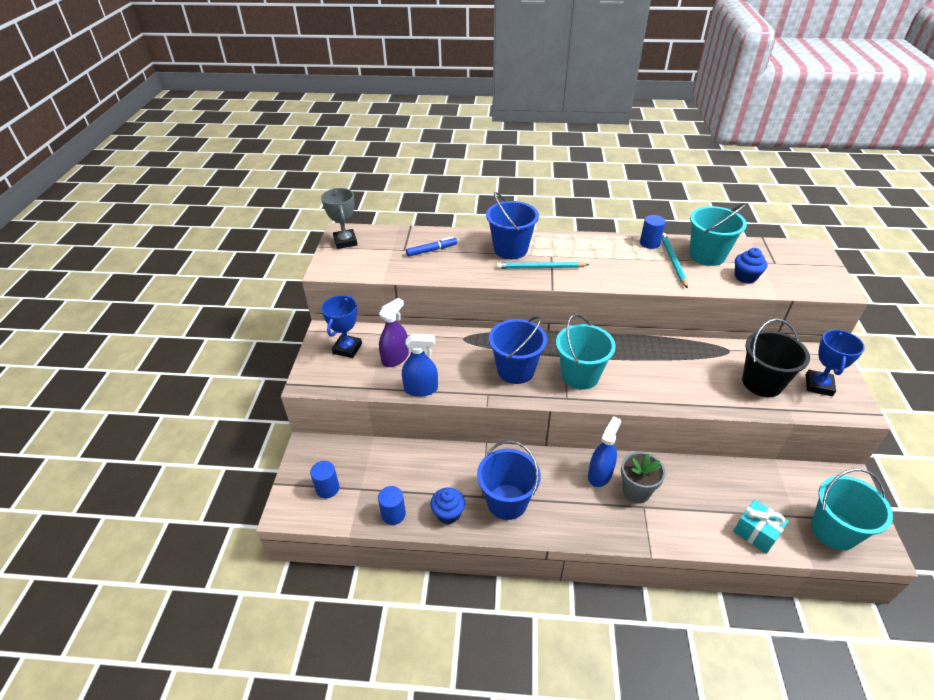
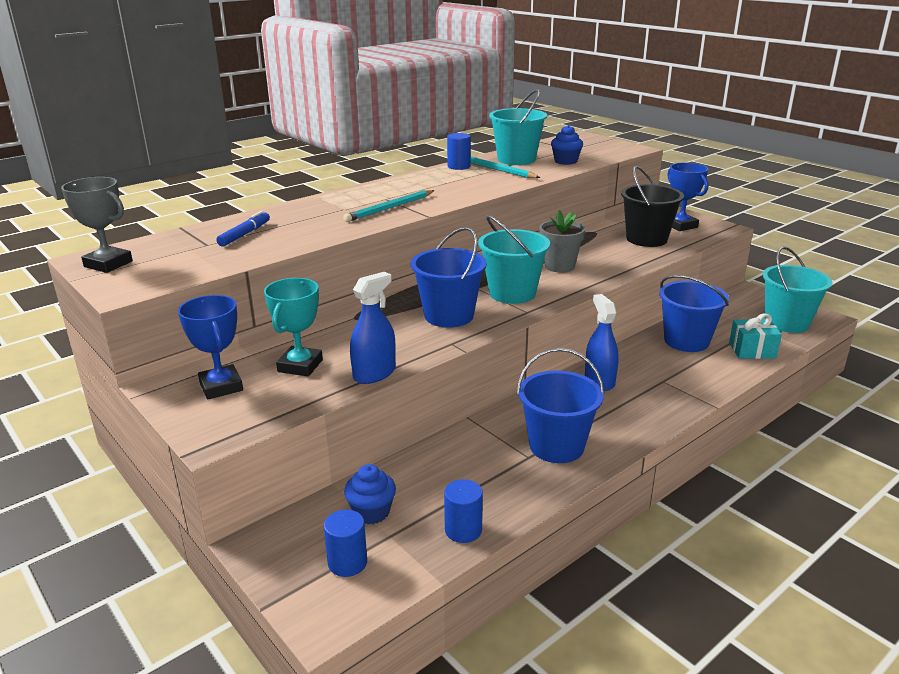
camera: 45 degrees left, 15 degrees down
purple spray bottle [379,298,409,367] -> turquoise trophy [264,278,323,376]
blue cupcake [430,487,465,524] -> blue cupcake moved to [344,464,396,524]
blue bucket [486,192,539,259] -> blue bucket moved to [659,275,729,352]
grey flower pot [621,452,666,504] -> grey flower pot moved to [539,210,585,273]

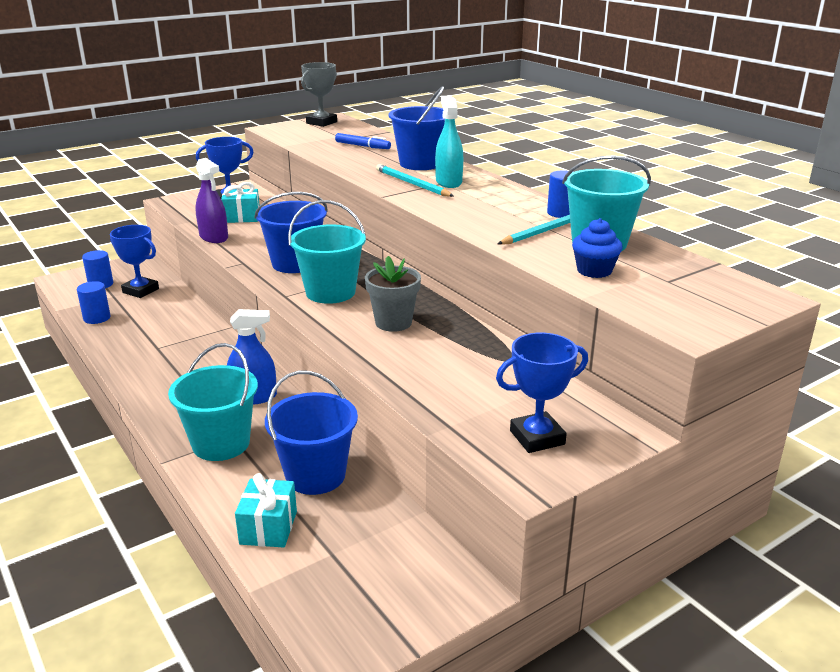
camera: 95 degrees right, 0 degrees up
turquoise trophy [264,278,323,376] -> turquoise gift [221,182,260,223]
blue cupcake [344,464,396,524] -> blue trophy [110,225,159,298]
blue spray bottle [350,272,396,384] -> purple spray bottle [195,158,228,243]
blue bucket [517,348,604,463] -> blue bucket moved to [389,86,445,170]
black bucket [621,166,684,247] -> none
turquoise bucket [763,246,832,333] -> turquoise bucket moved to [168,343,258,461]
none -> turquoise spray bottle [435,96,463,188]

